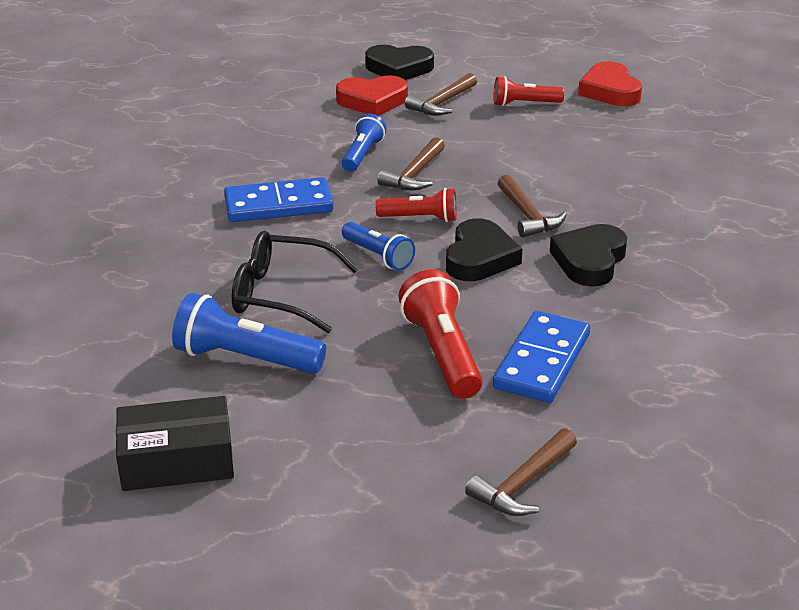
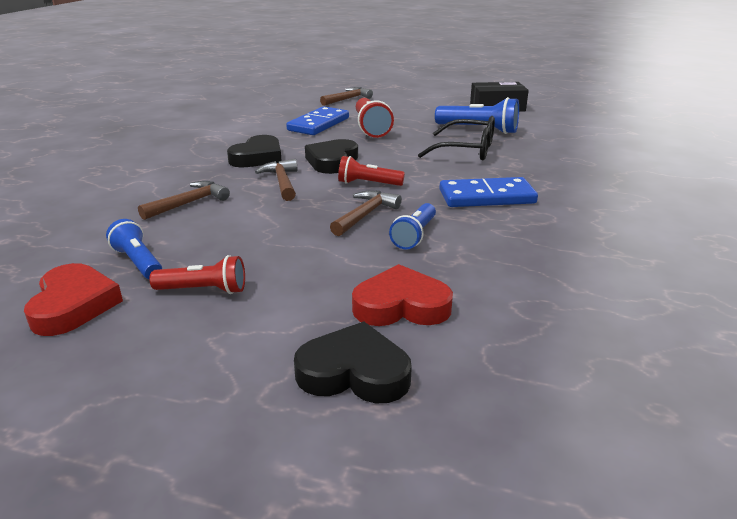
camera: 175 degrees left, 5 degrees down
blue flashlight [342,222,415,271] -> blue flashlight moved to [106,219,162,279]
brown hammer [405,73,477,115] -> brown hammer moved to [138,181,230,220]

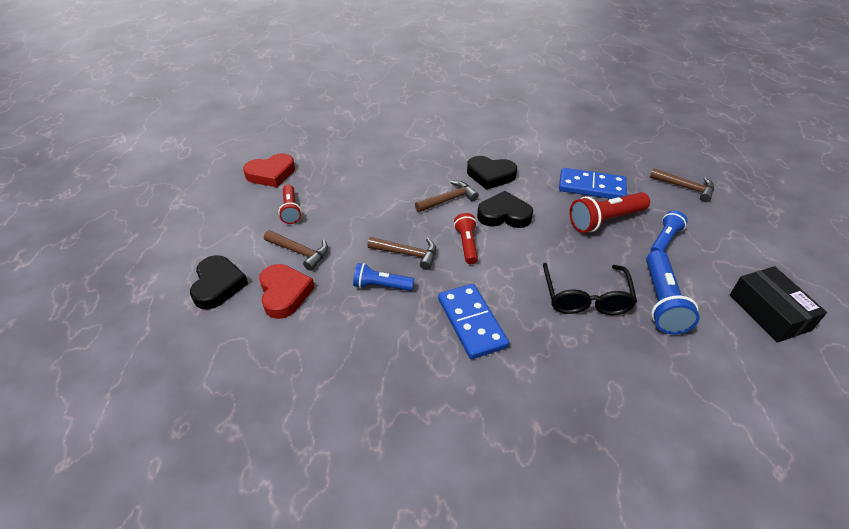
camera: 75 degrees right, 15 degrees up
blue flashlight [106,219,162,279] -> blue flashlight moved to [651,210,687,252]
brown hammer [138,181,230,220] -> brown hammer moved to [264,230,328,271]

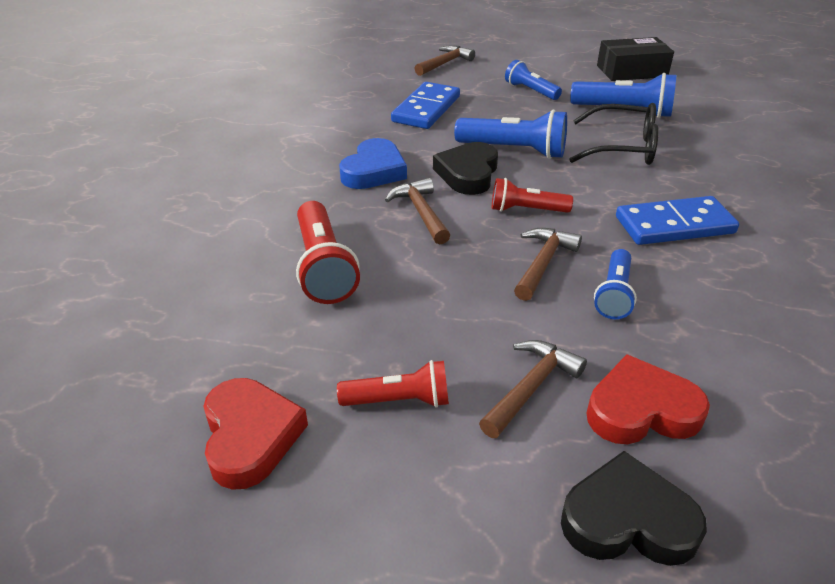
camera: 80 degrees left, 5 degrees down
black heart [467,156,517,190] -> blue heart [339,138,407,189]
red flashlight [569,192,650,233] -> red flashlight moved to [296,201,360,304]
none -> blue flashlight [454,109,567,159]

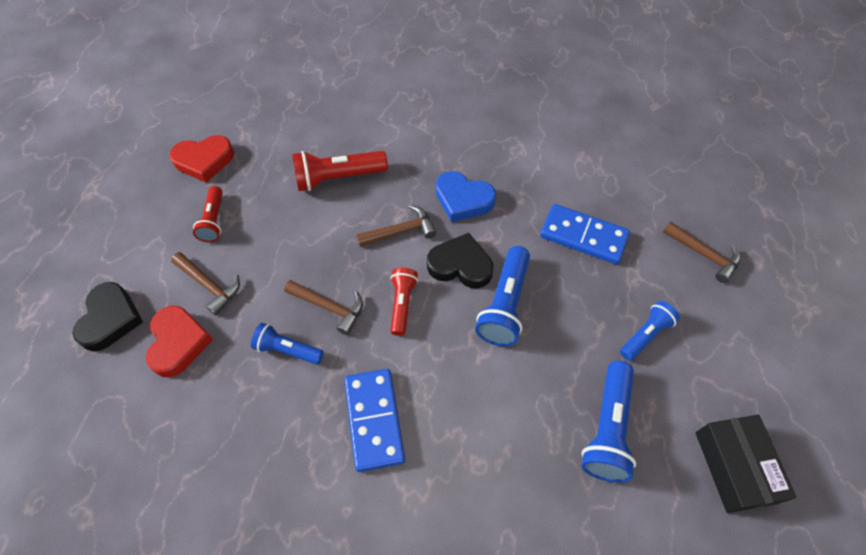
camera: 90 degrees right, 20 degrees up
black glasses [569,103,659,165] -> none

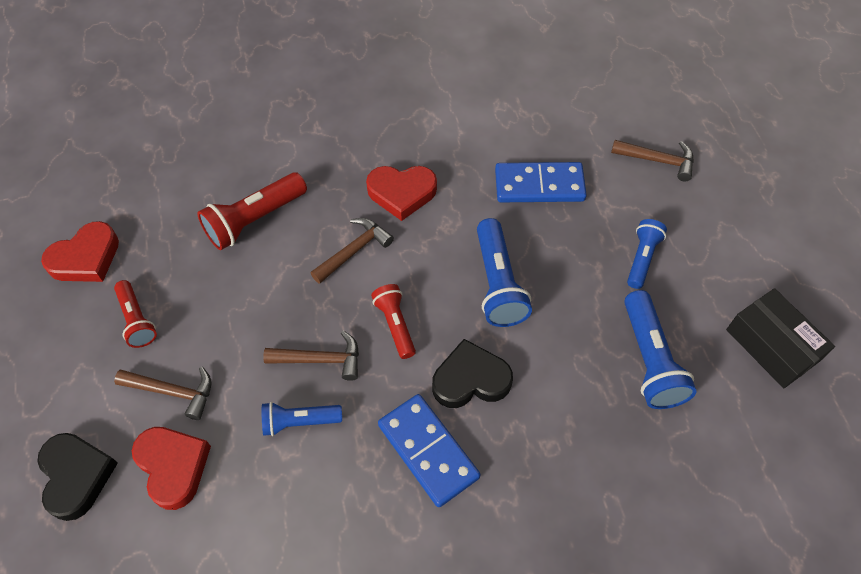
camera: 25 degrees left, 0 degrees up
black heart [427,233,493,288] -> black heart moved to [432,339,513,408]
blue heart [436,171,496,222] -> red heart [366,166,437,221]

